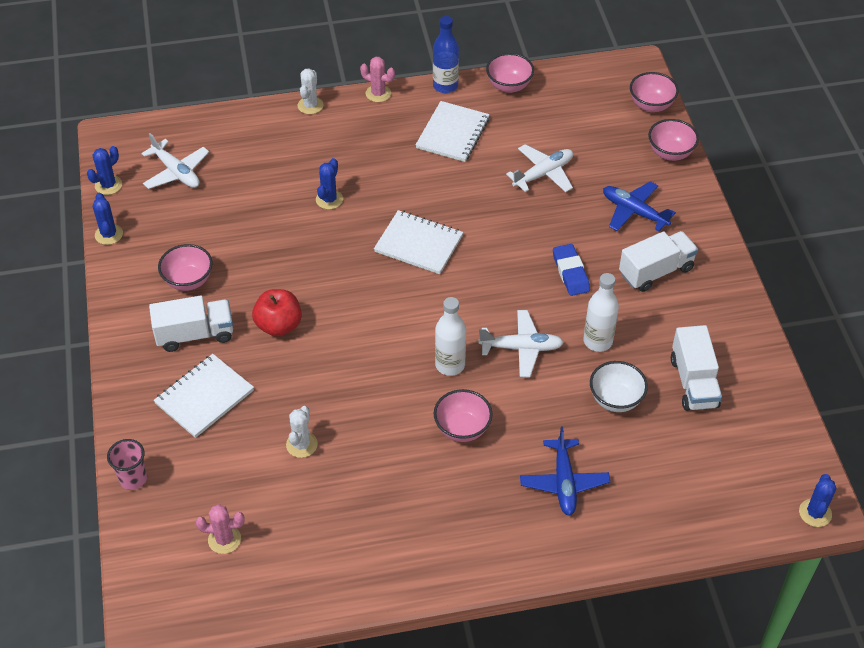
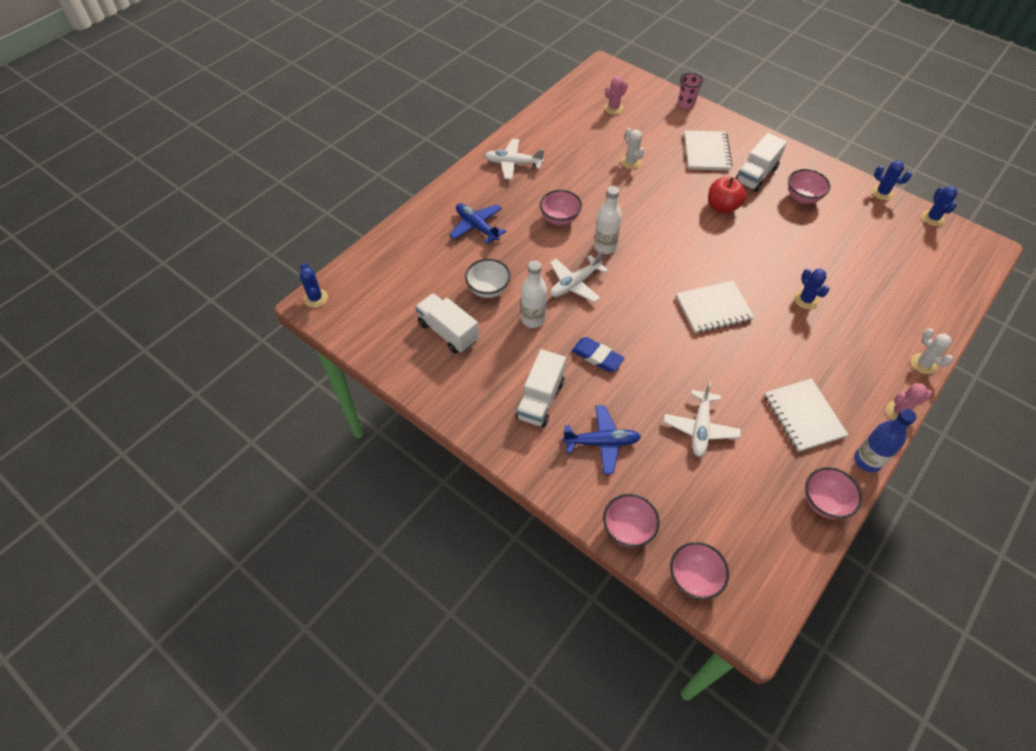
camera: 140 degrees right, 5 degrees up
white plane [141,133,209,189] -> white plane moved to [484,139,544,180]

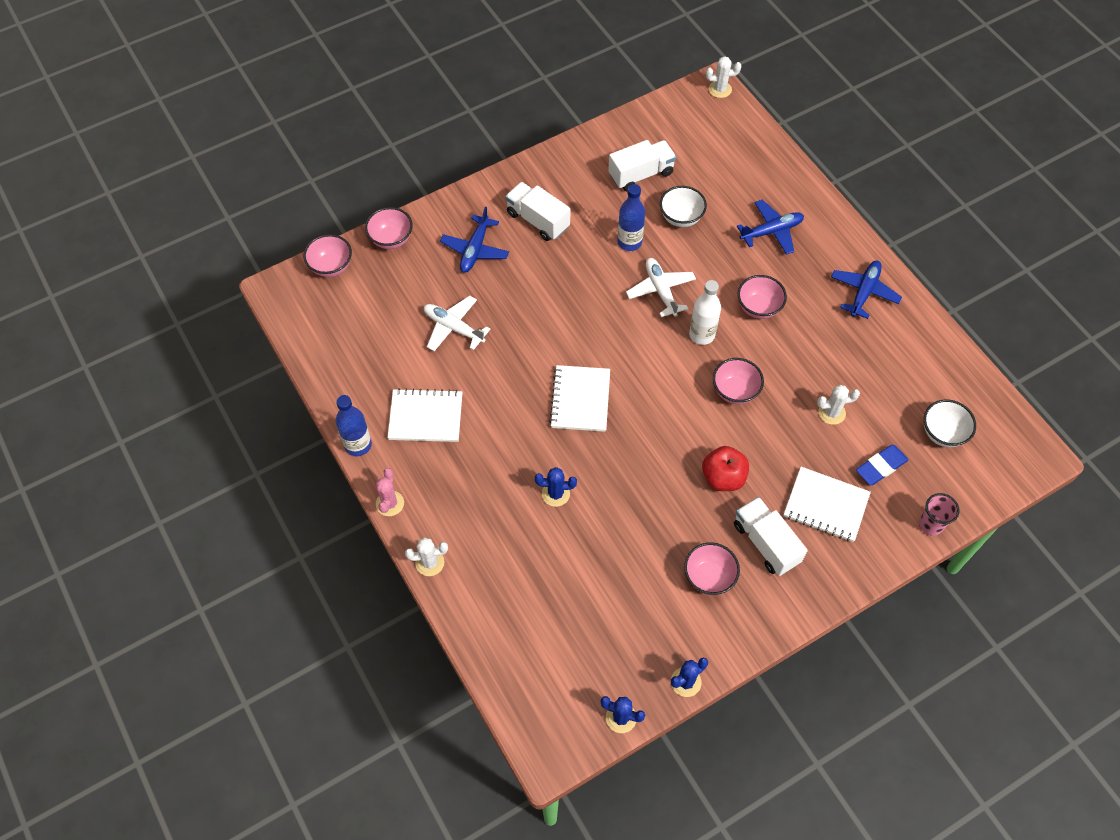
camera: 110 degrees right, 5 degrees up
blue cactus [300,263,328,308] -> white cactus [706,56,741,98]
white plane [484,139,544,180] -> blue plane [831,261,902,319]
white bottle [521,260,547,328] -> blue bottle [617,184,645,251]
blue eraser [571,337,624,372] -> blue eraser moved to [856,445,908,485]
pink cactus [604,76,628,115] -> white bowl [924,399,976,447]
pink bowl [805,467,862,519] -> pink bowl moved to [713,358,764,404]

